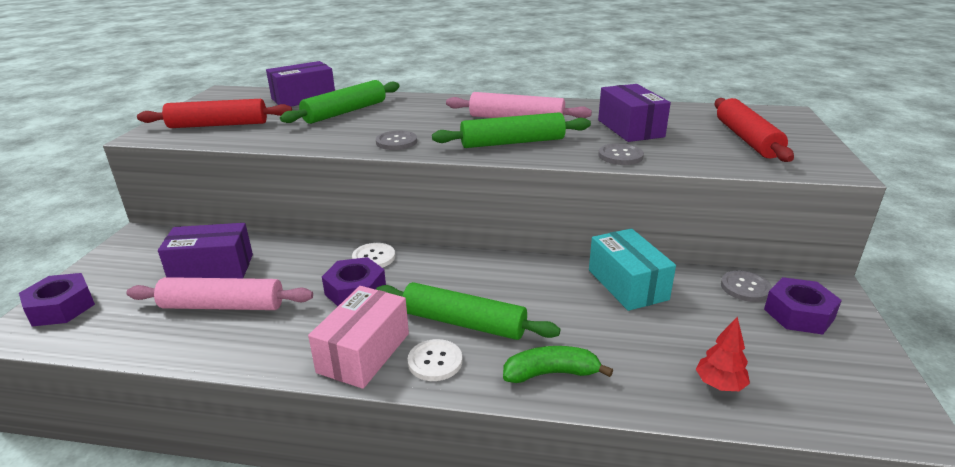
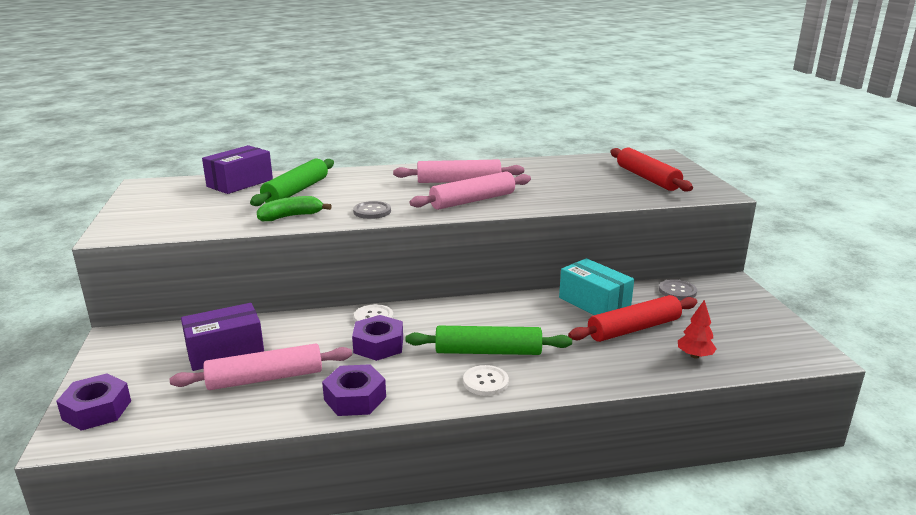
camera: 20 degrees left, 5 degrees down
red rolling pin [137,99,292,128] -> red rolling pin moved to [568,295,697,342]
pink box [308,286,409,389] -> none
green rolling pin [432,112,591,148] -> pink rolling pin [410,171,531,210]
green banana [503,346,613,383] -> green banana moved to [257,196,332,222]
purple box [598,84,671,142] -> none
grey button [598,143,644,165] -> none
purple nut [764,277,842,334] -> purple nut moved to [322,364,386,416]

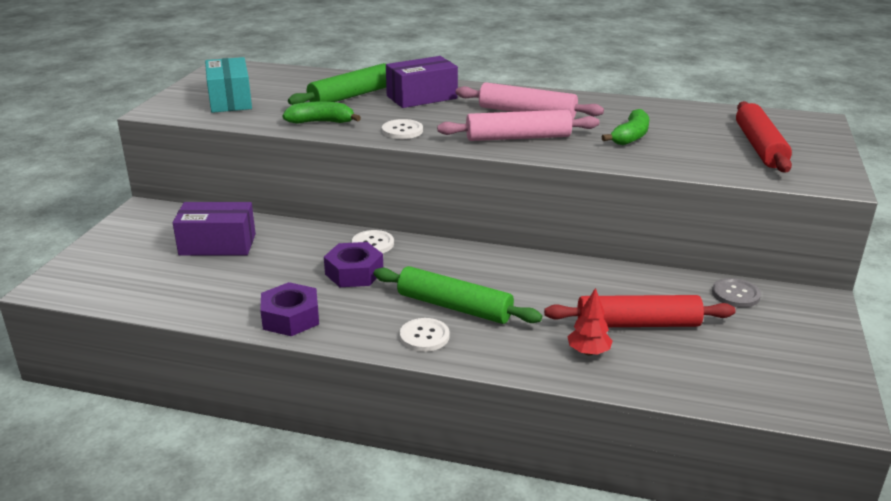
camera: 25 degrees right, 5 degrees up
purple nut [56,373,131,431] -> none
pink rolling pin [170,343,352,390] -> none
purple box [202,145,273,194] -> purple box moved to [386,56,458,108]
grey button [353,201,391,219] -> white button [382,119,423,139]
turquoise box [559,258,634,315] -> turquoise box moved to [205,57,252,113]
red tree [678,300,717,359] -> red tree moved to [567,288,613,355]
none -> green banana [602,109,649,145]

